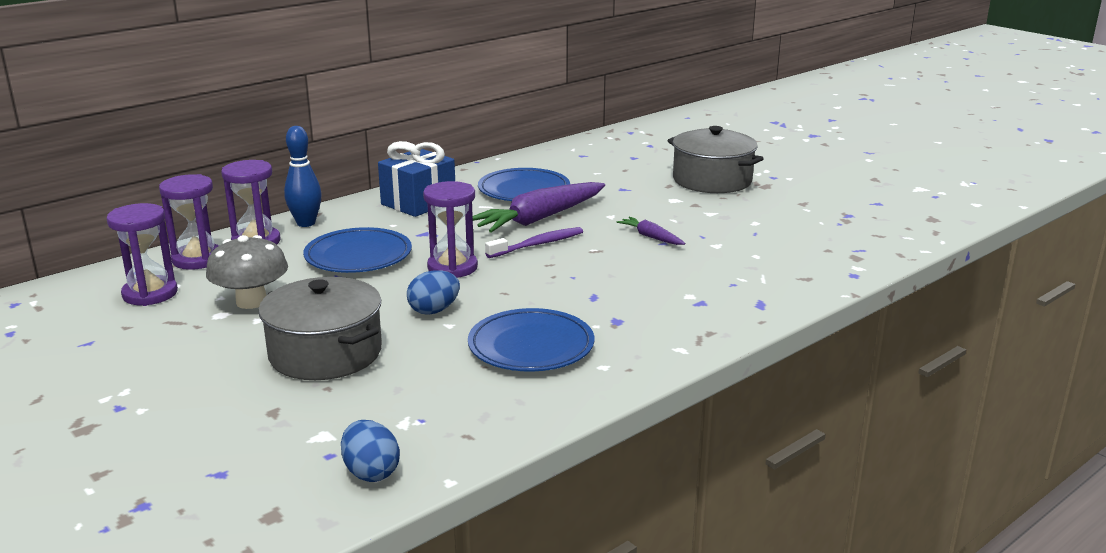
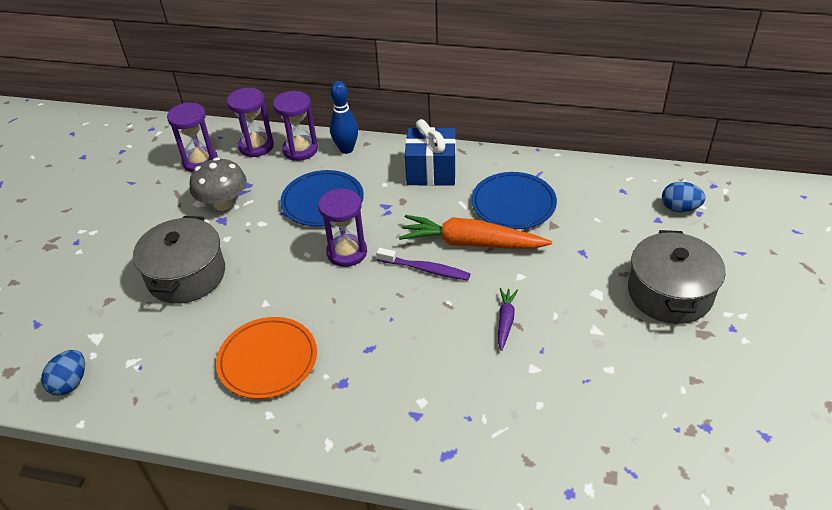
camera: 55 degrees right, 20 degrees up
blue egg [407,270,460,315] -> blue egg moved to [662,181,706,212]
blue plate [468,308,594,372] -> orange plate [216,317,317,399]
purple carrot [473,182,605,233] -> orange carrot [399,215,552,249]

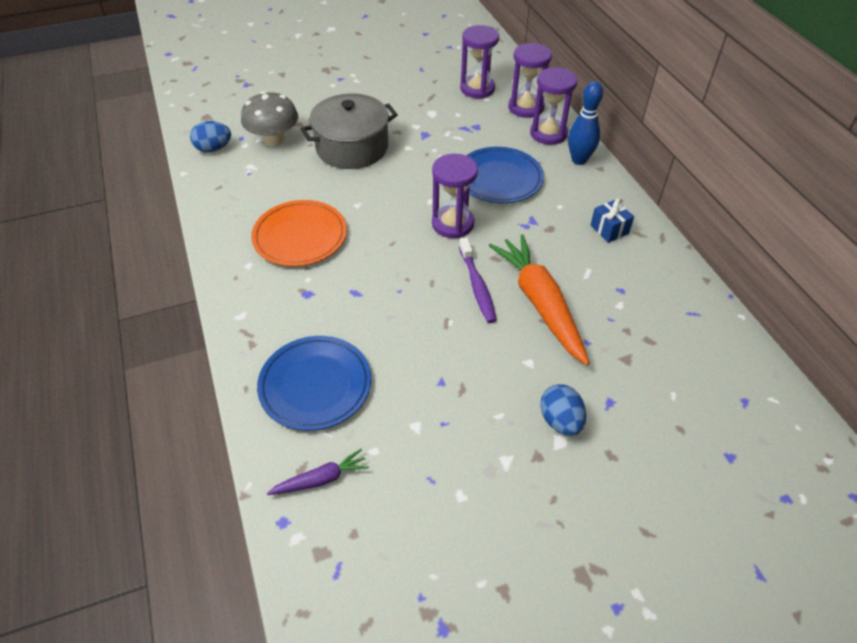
camera: 55 degrees right, 5 degrees up
grey mushroom [189,158,247,211] -> grey mushroom moved to [241,91,298,146]
blue gift [405,119,456,186] -> blue gift [591,198,634,243], size x0.53
blue plate [471,172,557,229] -> blue plate moved to [257,336,371,431]
purple carrot [498,288,518,351] -> purple carrot moved to [267,449,369,495]
grey pot [628,230,726,324] -> none
blue egg [662,181,706,212] -> blue egg moved to [540,384,586,436]

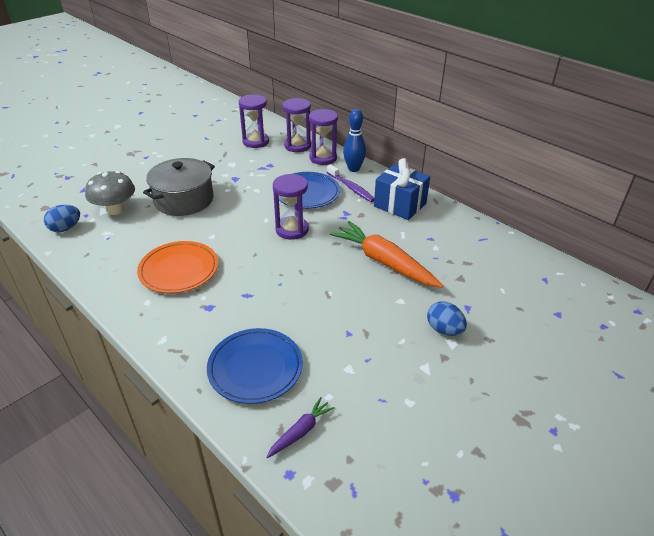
camera: 25 degrees left, 10 degrees down
purple toothbrush [459,237,497,323] -> purple toothbrush moved to [327,164,374,202]
blue gift [591,198,634,243] -> blue gift [374,158,430,220], size x1.90

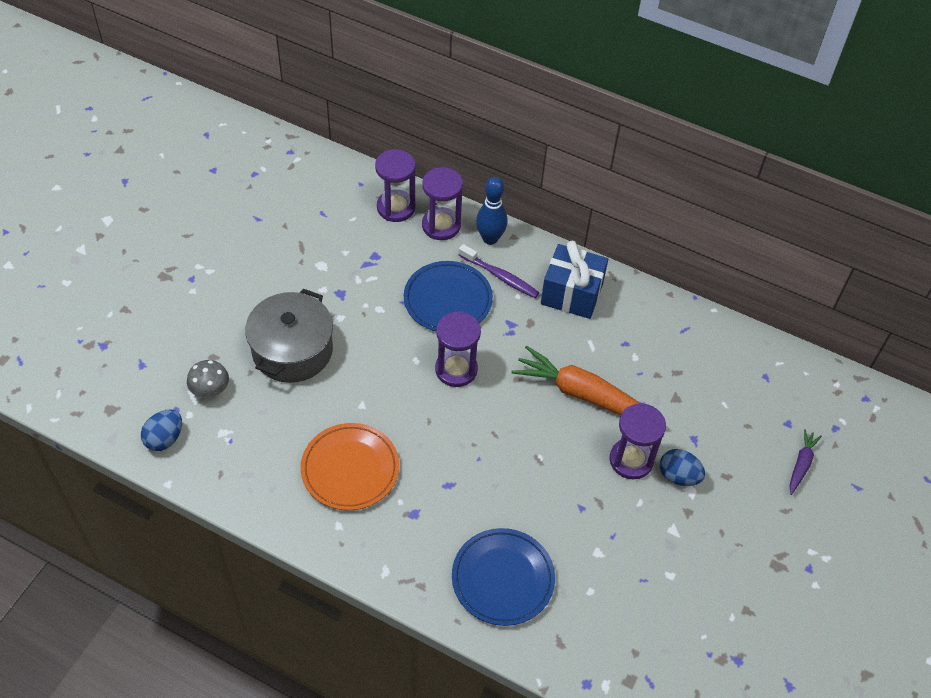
camera: 20 degrees left, 15 degrees up
grey mushroom [85,171,135,215] -> grey mushroom [187,360,229,398], size x0.65
purple hourglass [239,94,269,148] -> purple hourglass moved to [609,403,666,479]
purple carrot [266,397,335,458] -> purple carrot moved to [790,429,822,495]

